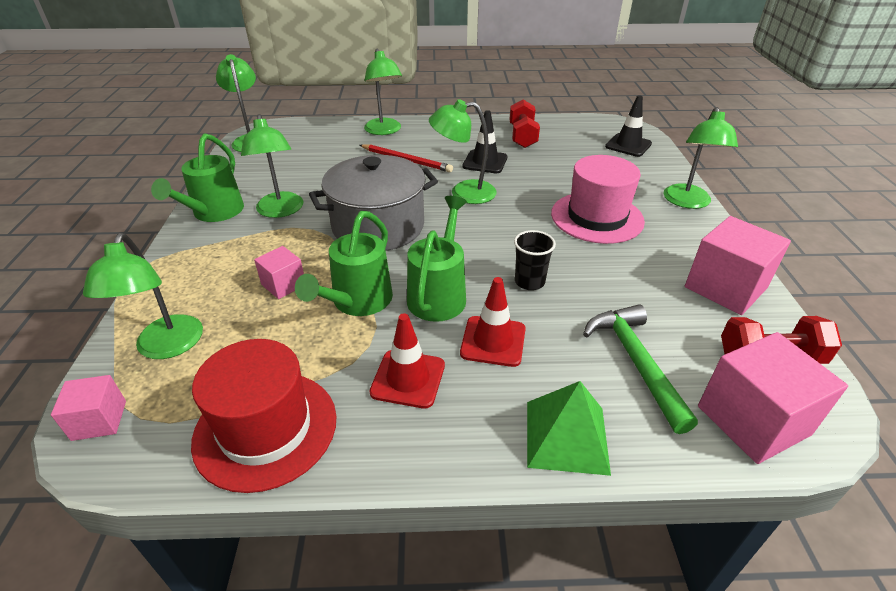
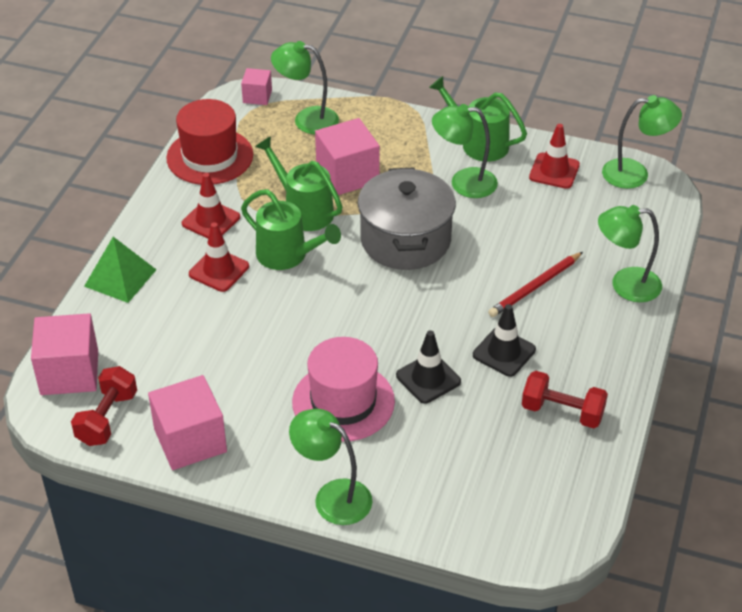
camera: 110 degrees right, 5 degrees up
pink cube [254,246,304,299] -> pink cube [315,118,380,195], size x1.82
green lamp [429,99,497,204] -> none
black cup [514,230,556,290] -> none
green hammer [583,305,698,434] -> none
black traffic cone [605,95,652,157] -> black traffic cone moved to [396,330,461,404]
none -> red traffic cone [529,124,580,189]

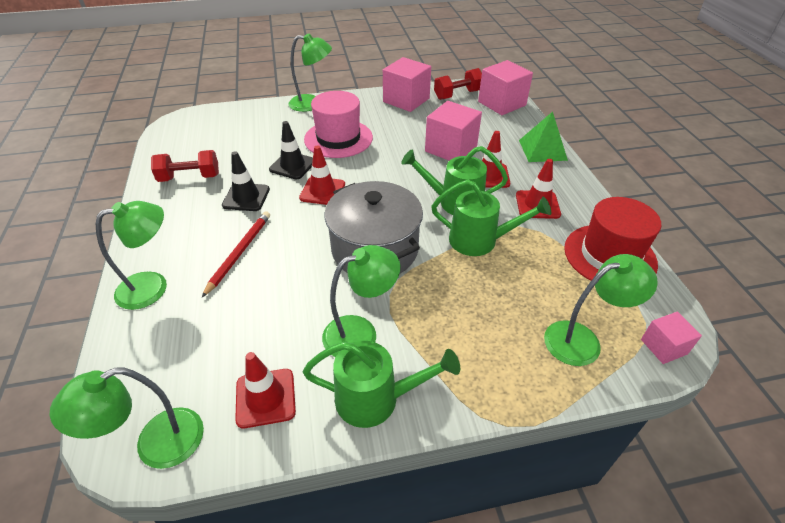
camera: 150 degrees right, 0 degrees up
red dumbbell [71,366,137,446] -> red dumbbell turned 75 degrees clockwise [434,68,482,100]
pink cube [315,118,380,195] -> pink cube moved to [425,101,482,161]
none -> red traffic cone [299,145,345,205]

